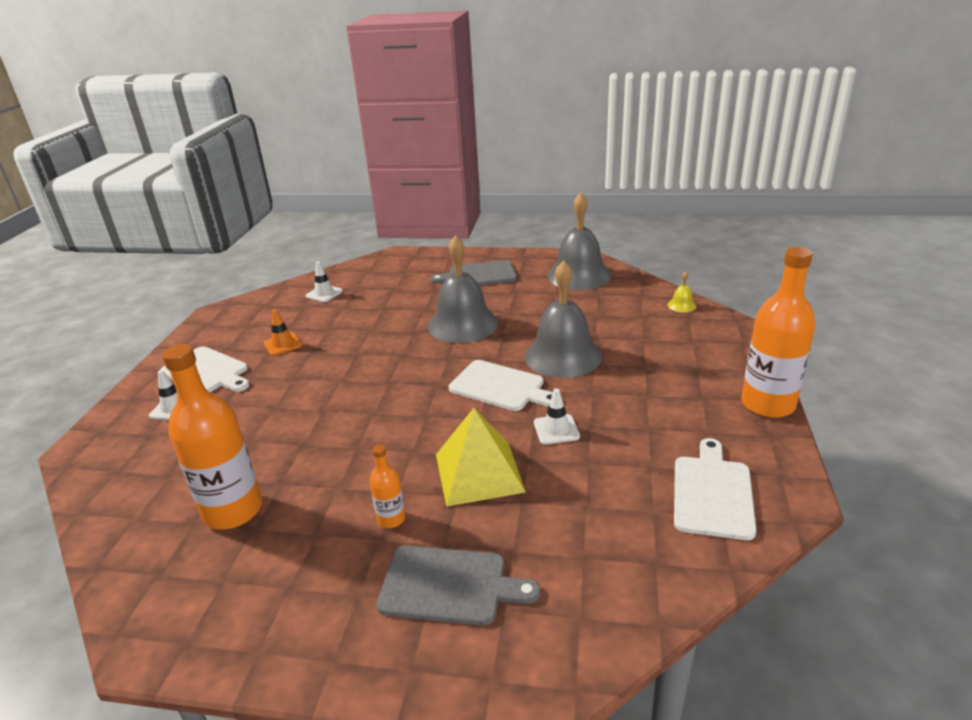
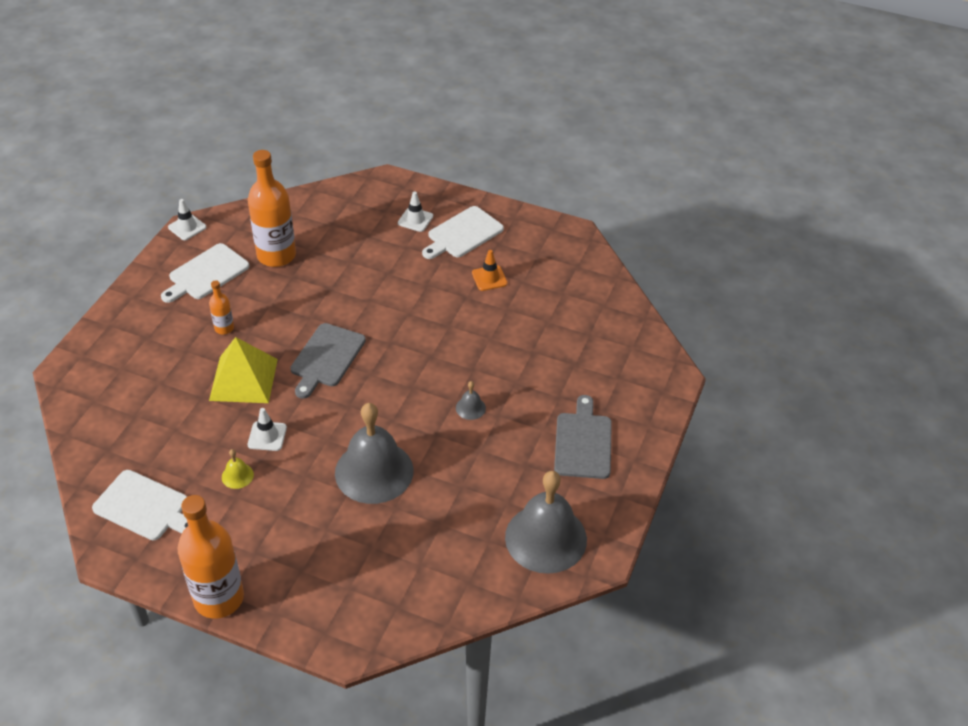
camera: 100 degrees right, 15 degrees up
white traffic cone [305,261,343,302] -> white traffic cone moved to [168,199,206,240]
grey cutting board [377,546,540,626] -> grey cutting board moved to [290,323,366,399]
grey bell [428,235,498,343] -> grey bell [456,381,486,420], size x0.40
white cutting board [449,360,553,411] -> white cutting board moved to [161,243,249,303]
yellow bell [668,271,697,312] -> yellow bell moved to [222,449,254,489]

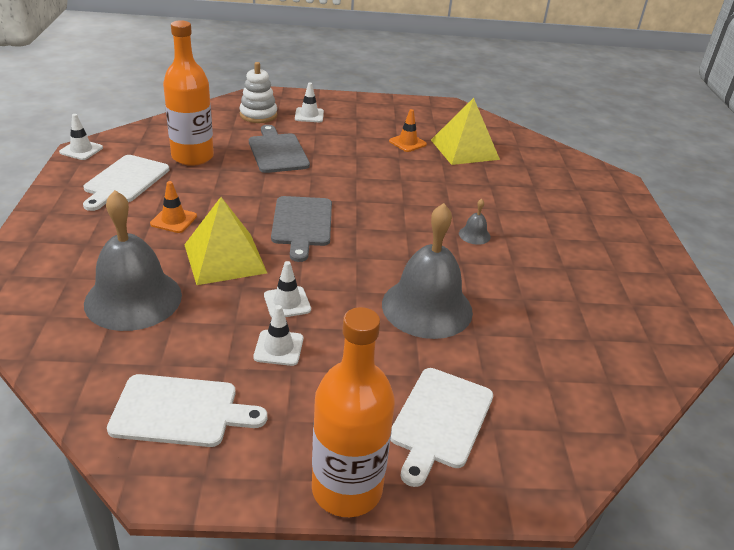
camera: 25 degrees left, 10 degrees down
orange bottle [209,280,234,334] -> orange traffic cone [150,181,197,233]
yellow bell [222,449,254,489] -> white traffic cone [253,305,303,366]
white cutting board [422,206,504,259] -> white cutting board moved to [390,368,493,487]
grey bell [505,471,587,574] -> grey bell moved to [84,190,182,331]
grey cutting board [554,395,612,479] -> grey cutting board moved to [249,125,310,173]
none -> white stacking toy [240,62,277,123]
none -> yellow pyramid [431,98,500,165]

